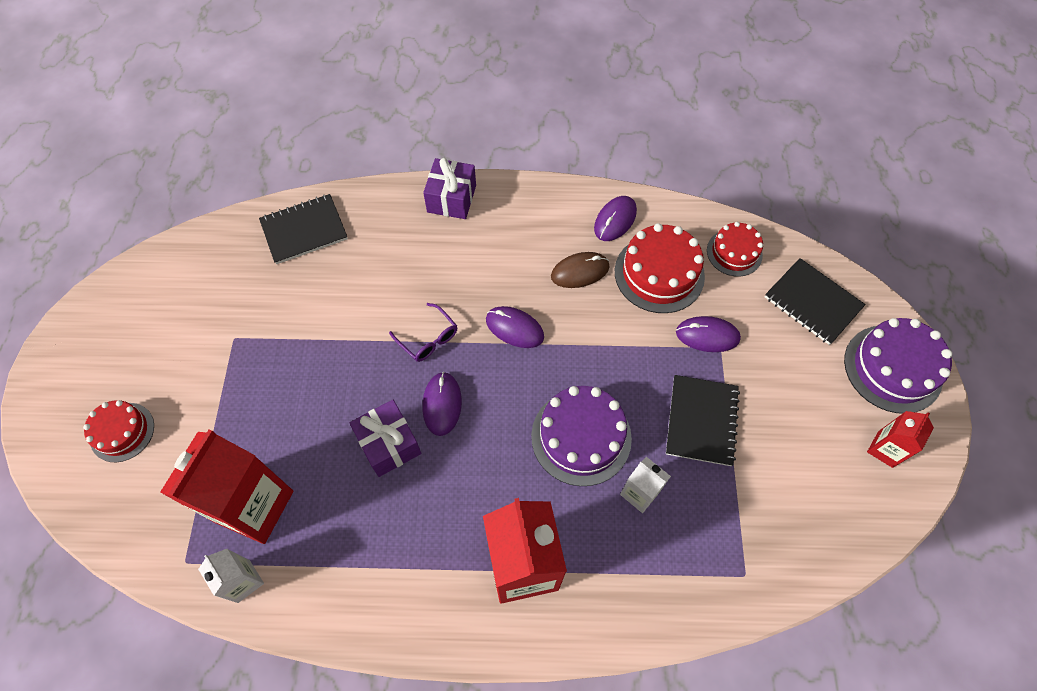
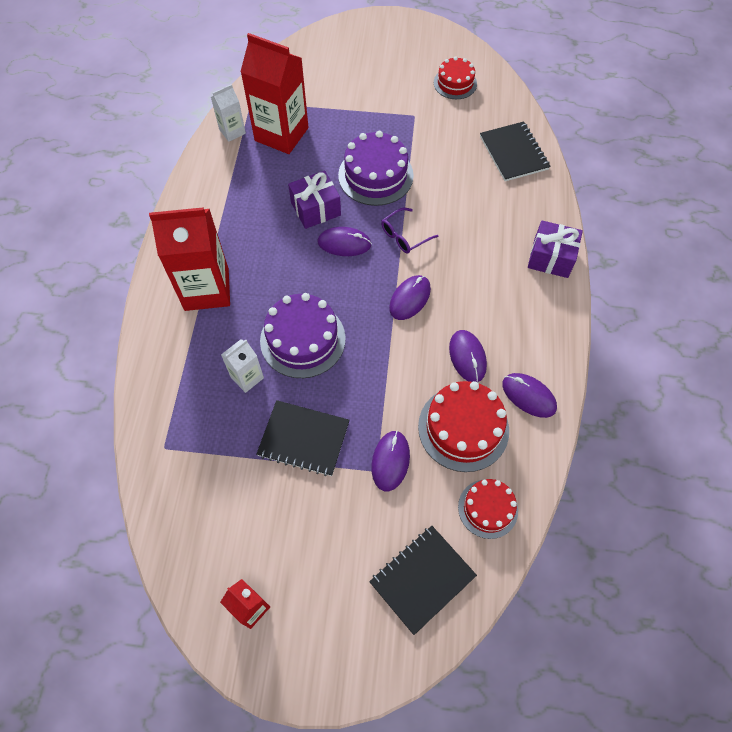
camera: 95 degrees right, 0 degrees up
red cake [83,400,154,462] -> red cake moved to [434,56,477,99]
brown mouse [551,252,610,288] -> purple mouse [449,330,487,382]
purple cake [844,318,952,414] -> purple cake moved to [338,131,414,206]

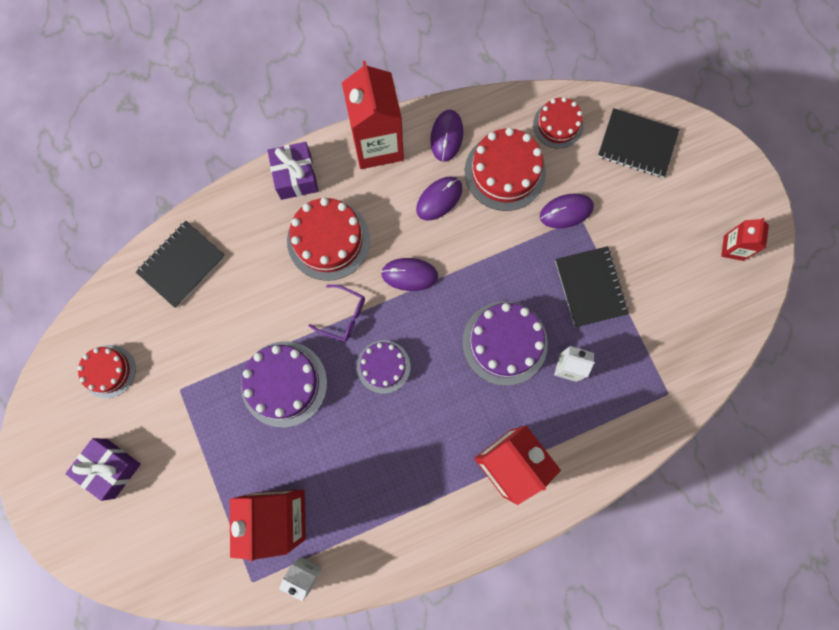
camera: 120 degrees left, 15 degrees up
purple gift [288,170,341,229] -> purple gift moved to [65,438,141,501]
purple mouse [317,227,372,256] -> purple cake [357,340,410,394]
none -> red cake [287,197,370,281]
none -> red carton [342,61,404,169]

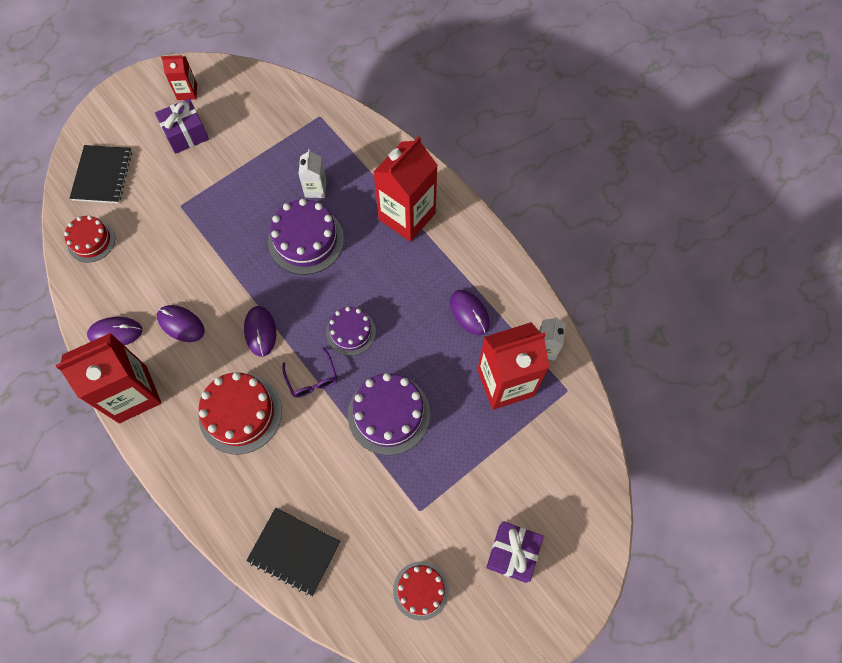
camera: 105 degrees left, 10 degrees down
purple gift [267,142,319,200] -> purple gift moved to [155,99,209,154]
purple glasses [308,285,365,341] -> purple glasses turned 150 degrees clockwise [282,347,337,398]
red cake [465,128,546,211] -> none
purple mouse [540,193,594,228] -> purple mouse moved to [450,290,490,335]
black notebook [555,246,629,327] -> none

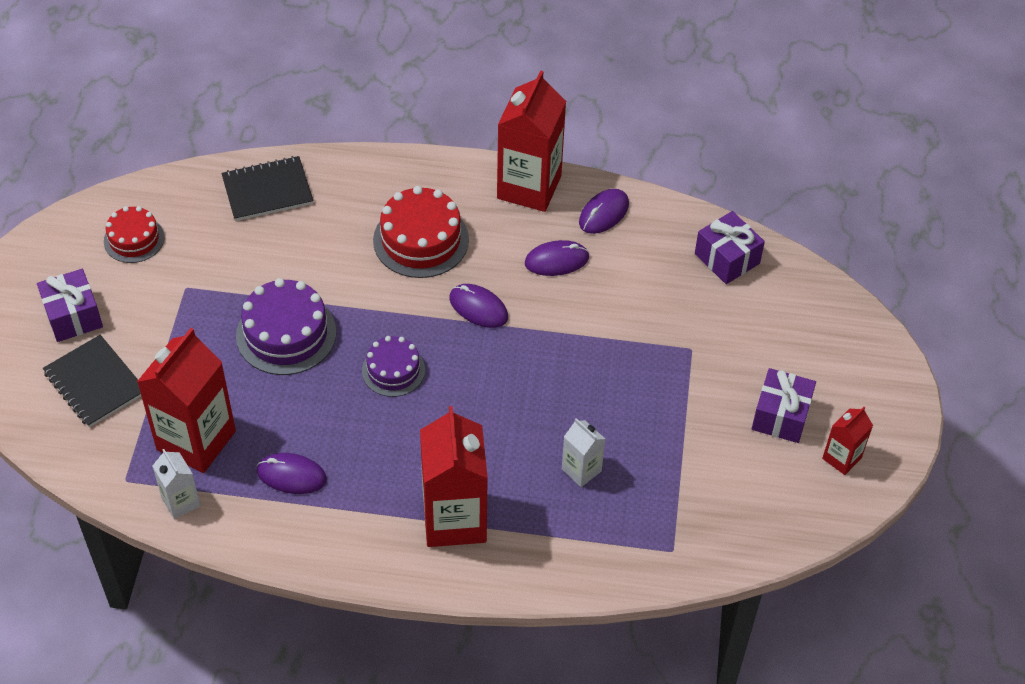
camera: 135 degrees right, 15 degrees down
red cake [64,215,115,262] -> purple gift [695,211,765,284]
black notebook [70,145,132,203] -> black notebook moved to [43,335,141,428]
purple cake [268,198,344,275] -> none
purple glasses [282,347,337,398] -> none

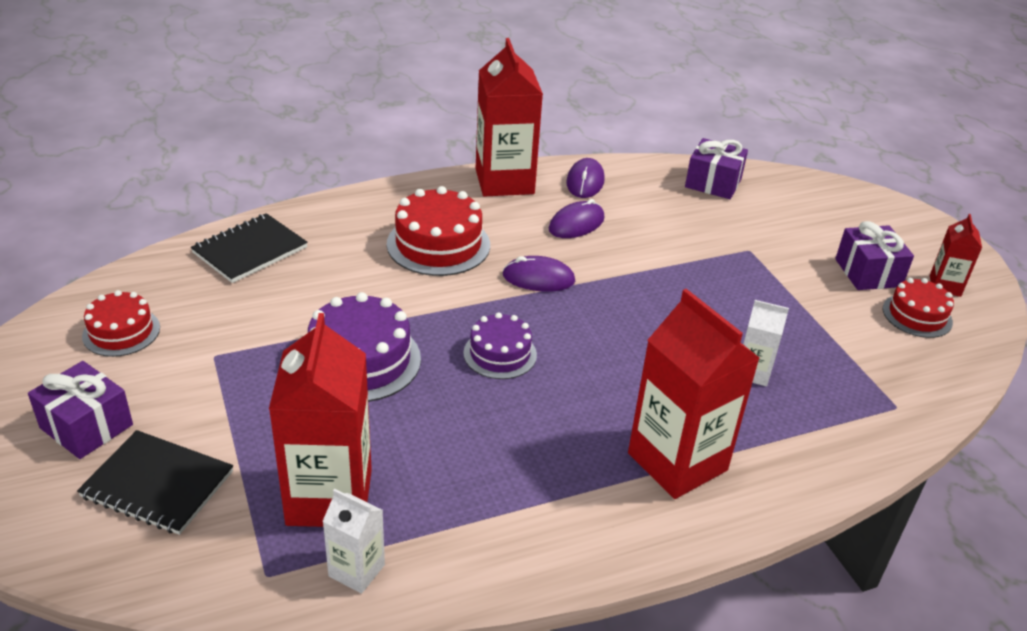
camera: 30 degrees left, 15 degrees down
purple mouse [257,453,327,494] -> none
none -> red cake [883,278,954,338]

